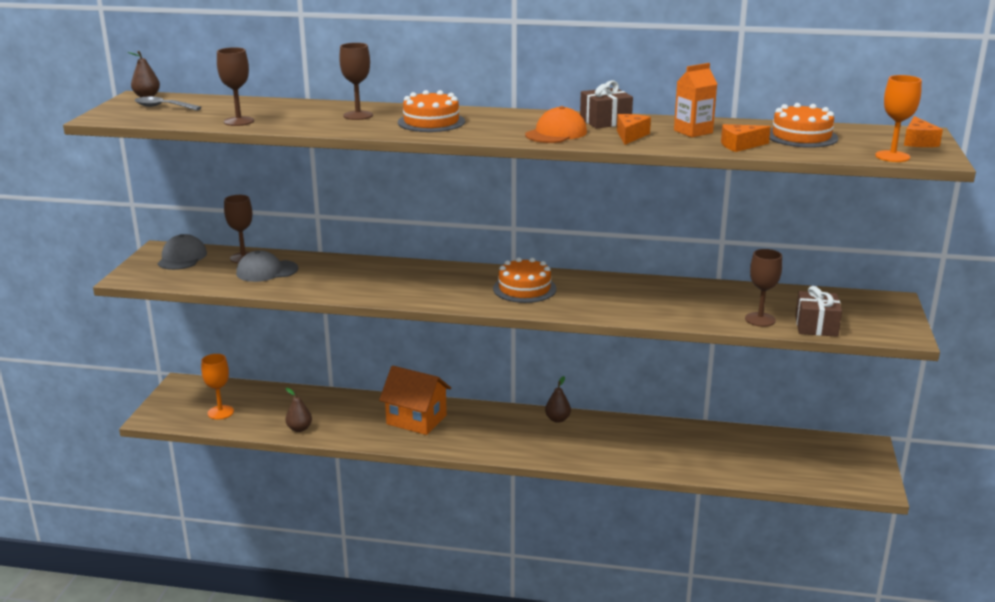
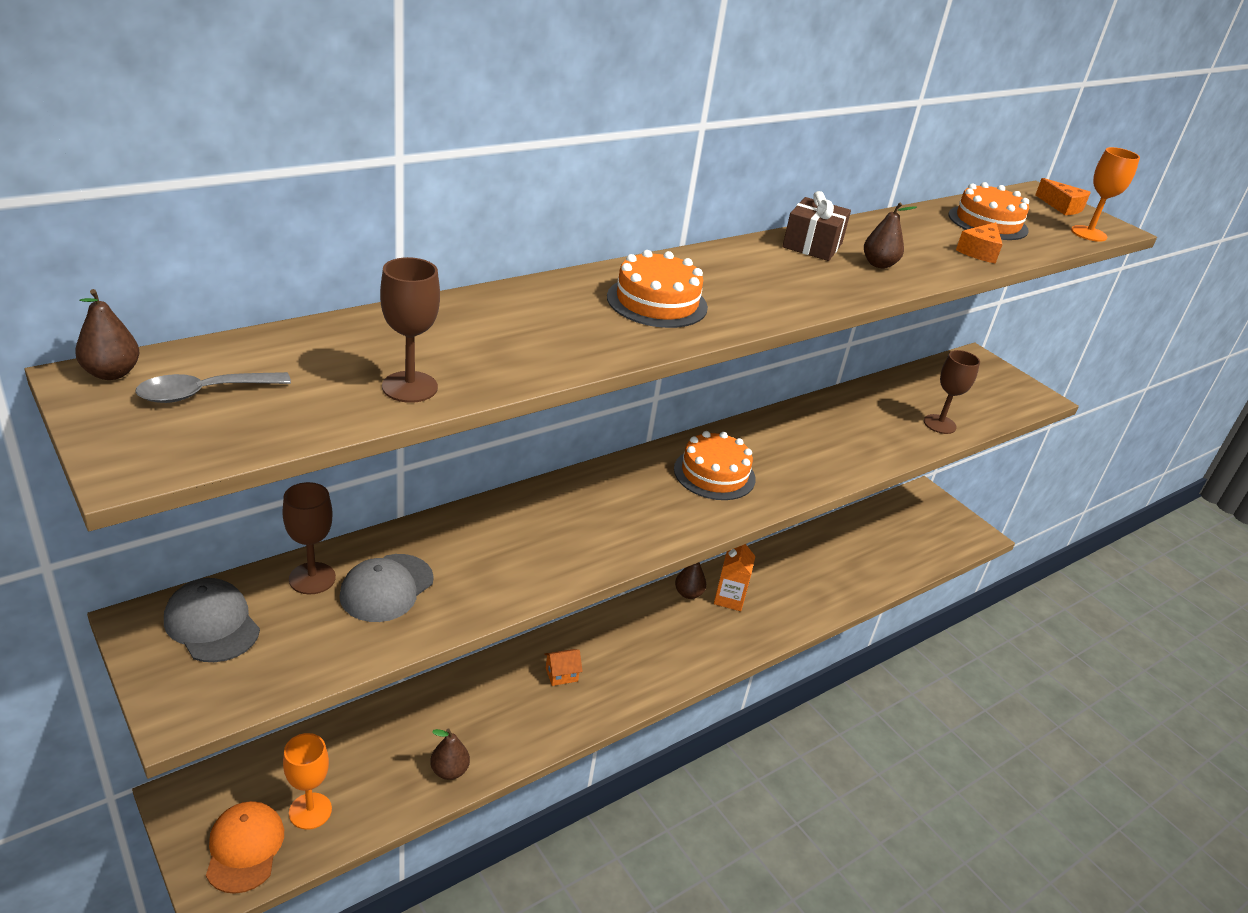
camera: 50 degrees left, 10 degrees up
brown goblet [339,43,373,120] -> none
orange house [379,366,451,435] -> orange house [544,649,583,686], size x0.44
orange cap [525,106,587,143] -> orange cap moved to [206,801,284,894]
orange cheese [617,114,651,145] -> brown pear [864,202,917,269]
orange carton [674,63,717,137] -> orange carton moved to [714,544,755,611]
brown gift [795,286,842,337] -> none

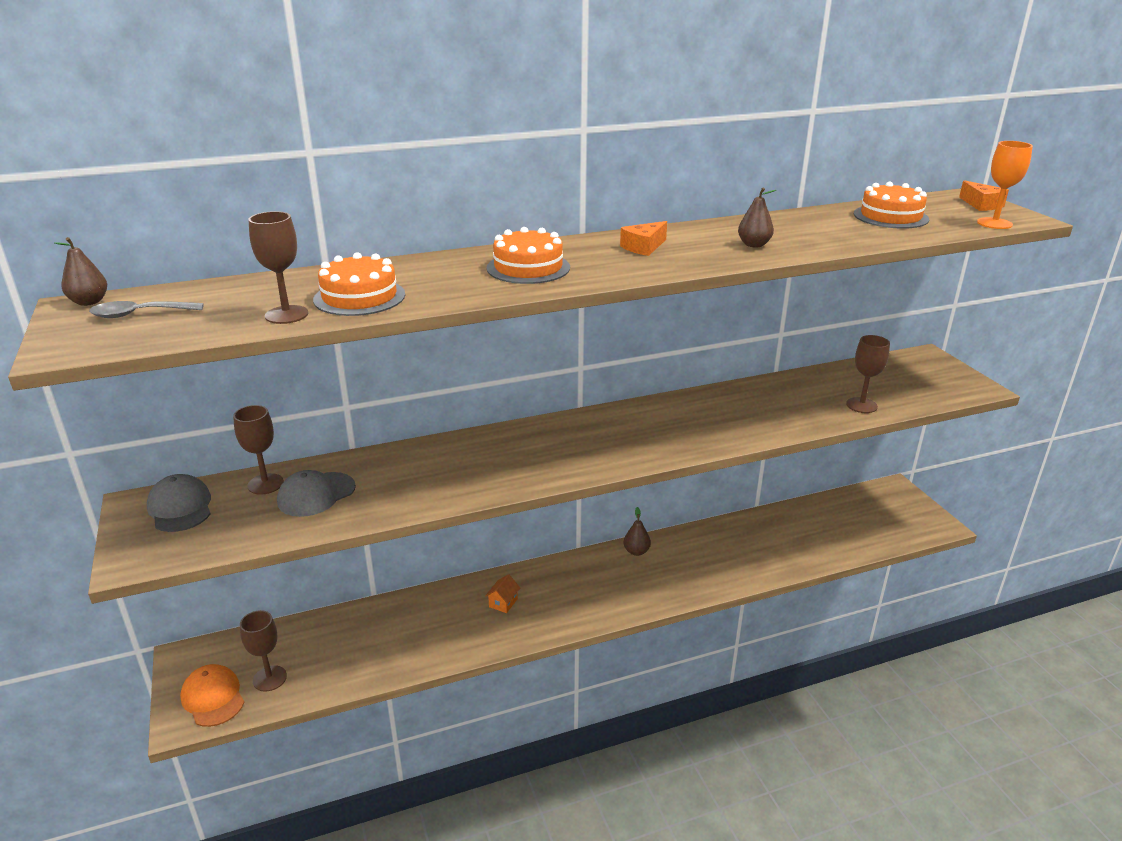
camera: 20 degrees right, 5 degrees down
orange cap [206,801,284,894] -> orange cap turned 45 degrees counterclockwise [180,664,244,727]
orange goblet [283,733,332,830] -> brown goblet [240,610,287,691]
brown pear [430,728,470,780] -> none
orange house [544,649,583,686] -> orange house turned 60 degrees counterclockwise [485,574,520,613]
orange cake [674,431,756,500] -> orange cake moved to [313,252,405,316]
orange carton [714,544,755,611] -> none
brown gift [782,191,851,261] -> none
orange cheese [956,222,1003,264] -> orange cheese moved to [620,221,667,256]

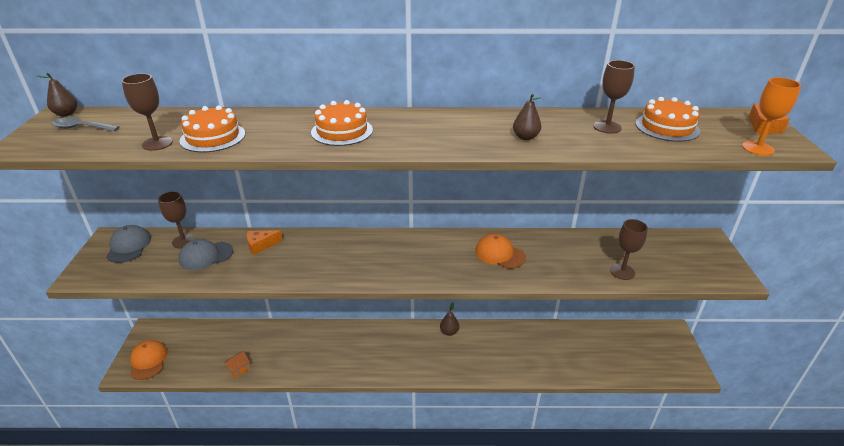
camera: 20 degrees right, 5 degrees up
brown goblet [240,610,287,691] -> brown goblet moved to [594,60,635,134]
orange house [485,574,520,613] -> orange house moved to [224,351,250,378]
orange cheese [620,221,667,256] -> orange cheese moved to [247,230,283,255]
none -> orange cap [475,234,526,269]

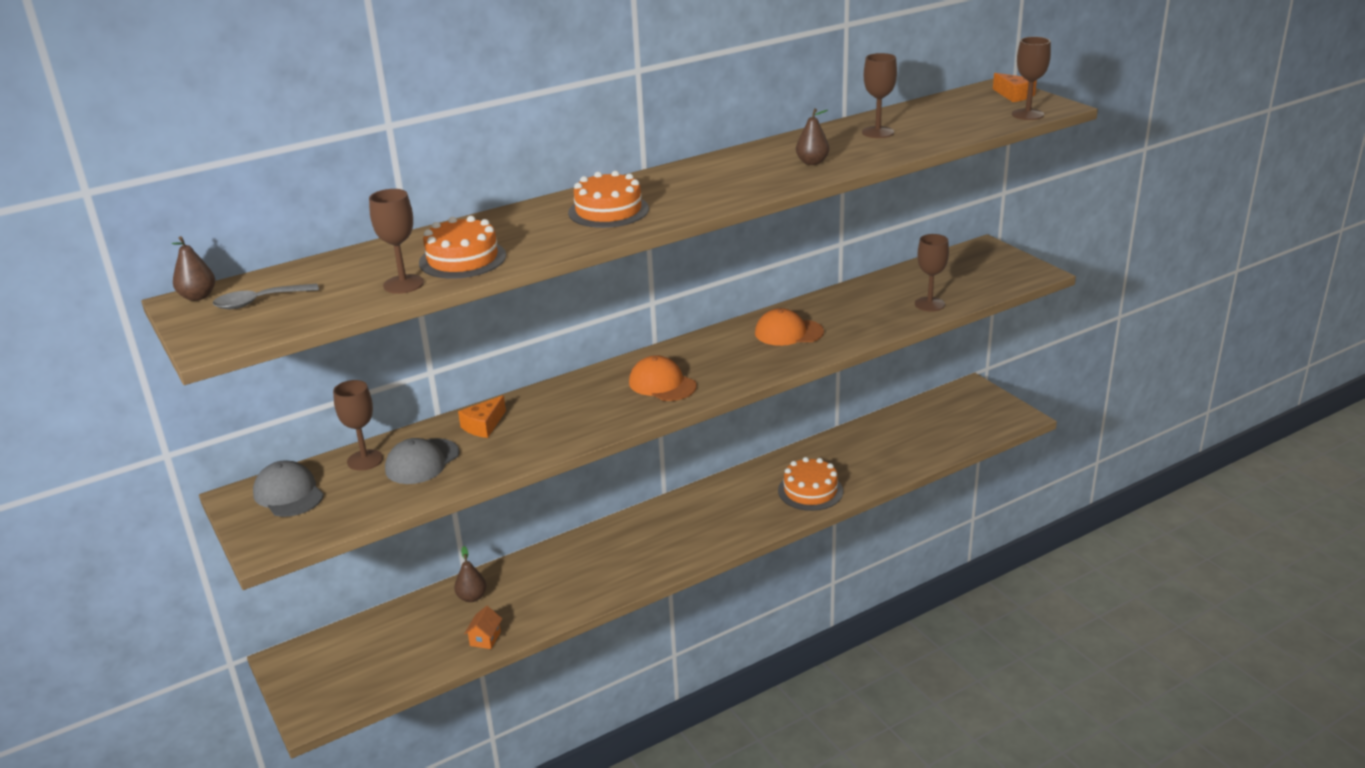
camera: 30 degrees left, 5 degrees down
orange cap [130,340,168,380] -> orange cap moved to [629,355,697,401]
brown pear [440,302,459,336] -> brown pear moved to [454,546,486,602]
orange cake [636,97,700,142] -> orange cake moved to [778,457,843,511]
orange goblet [742,77,801,156] -> brown goblet [1012,37,1051,120]

